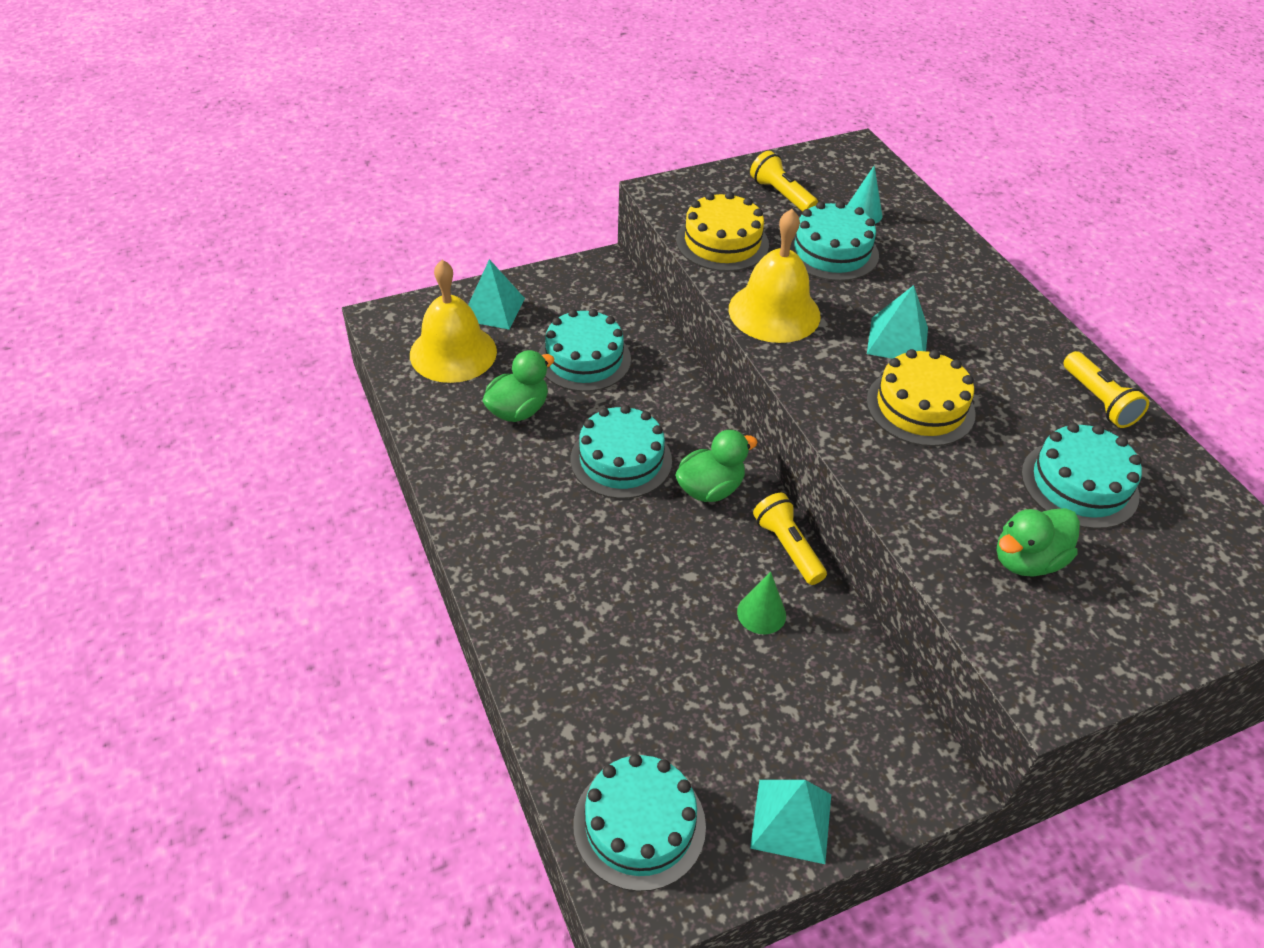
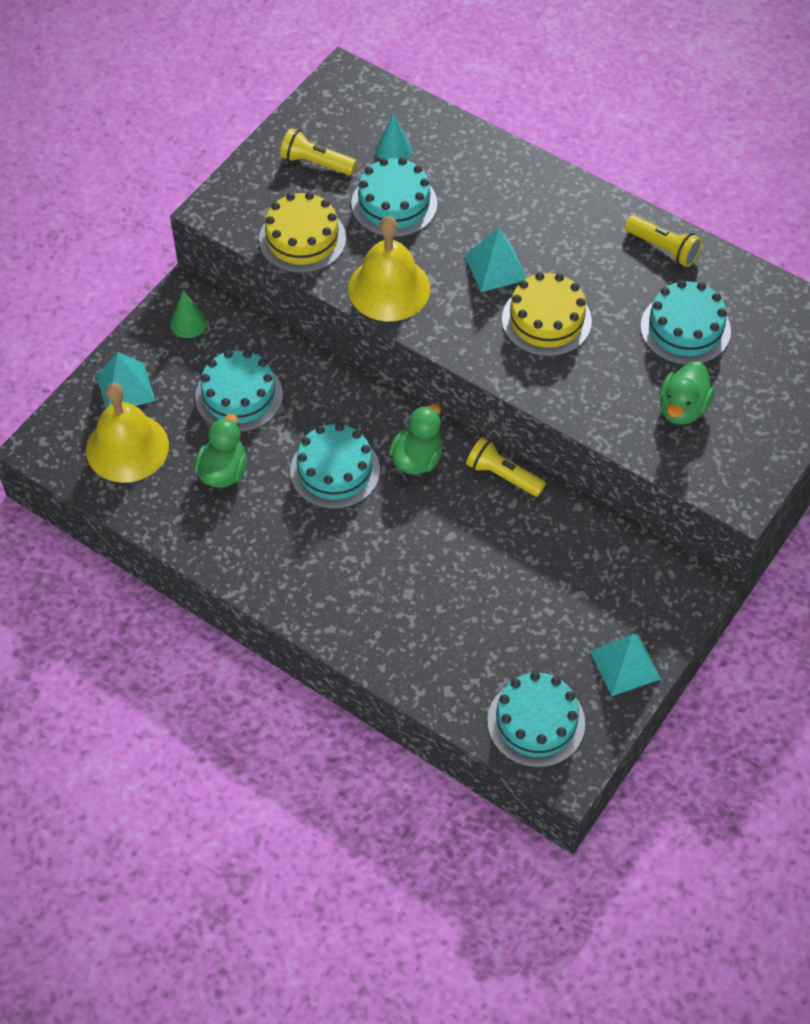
camera: 30 degrees left, 10 degrees up
green cone [737,572,786,634] -> green cone moved to [170,291,207,338]

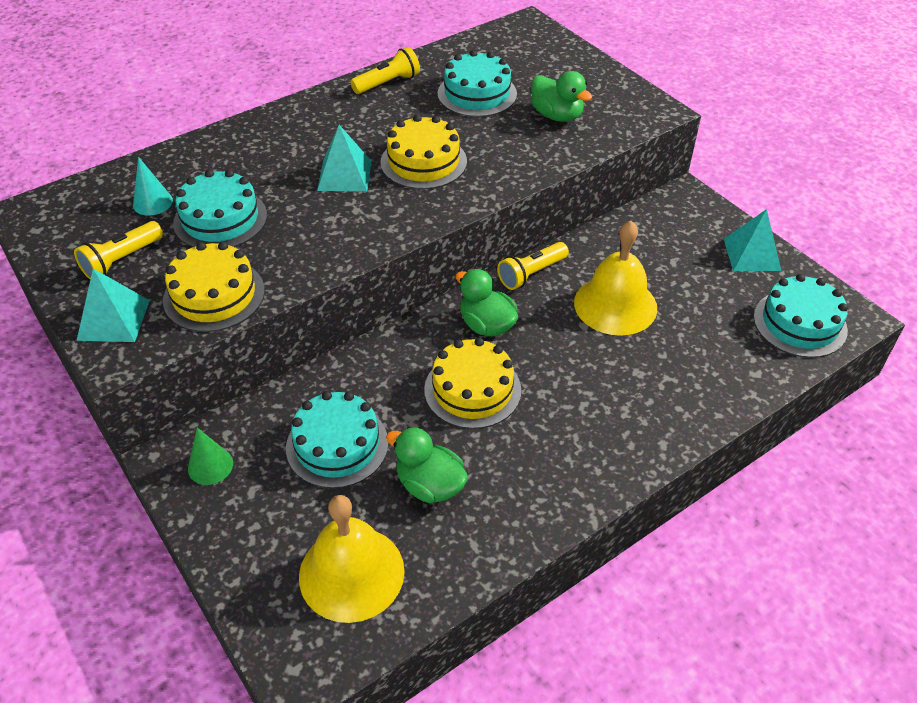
camera: 70 degrees left, 10 degrees down
turquoise pyramid [96,352,155,408] -> turquoise pyramid moved to [77,269,150,342]
turquoise cake [290,423,380,509] -> yellow cake [424,338,521,429]
yellow bell [348,216,430,321] -> yellow bell moved to [574,220,657,336]

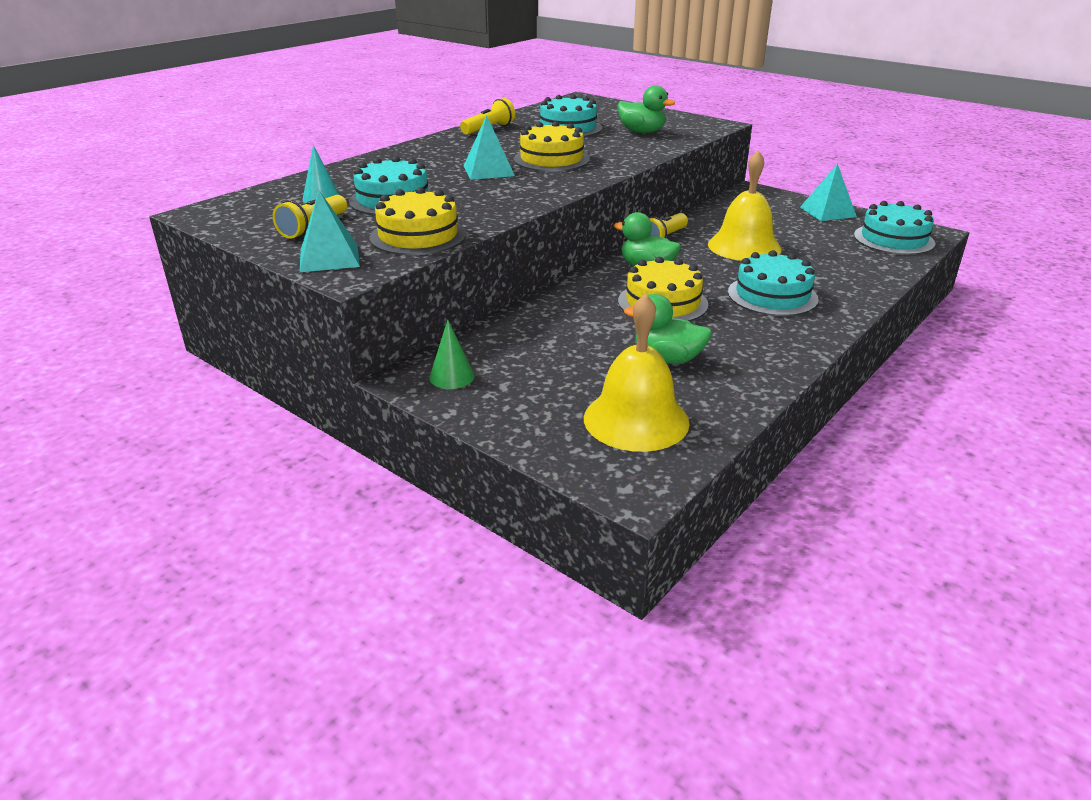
camera: 15 degrees left, 15 degrees down
turquoise cake [286,391,388,488] -> turquoise cake moved to [728,250,819,316]

